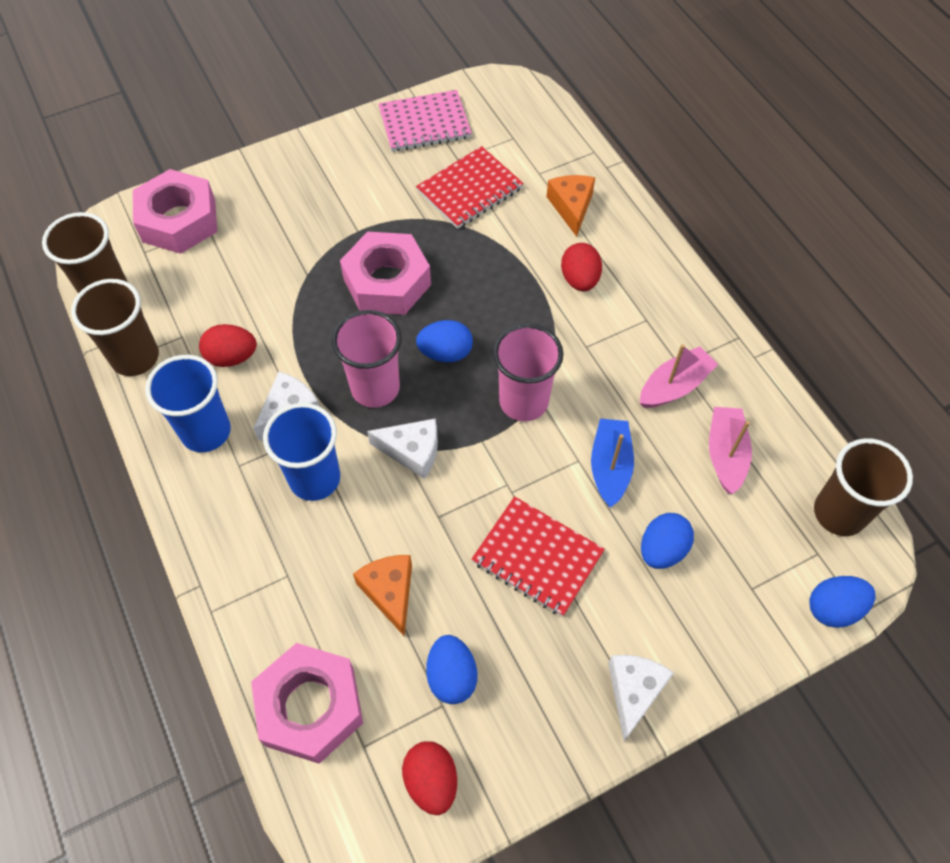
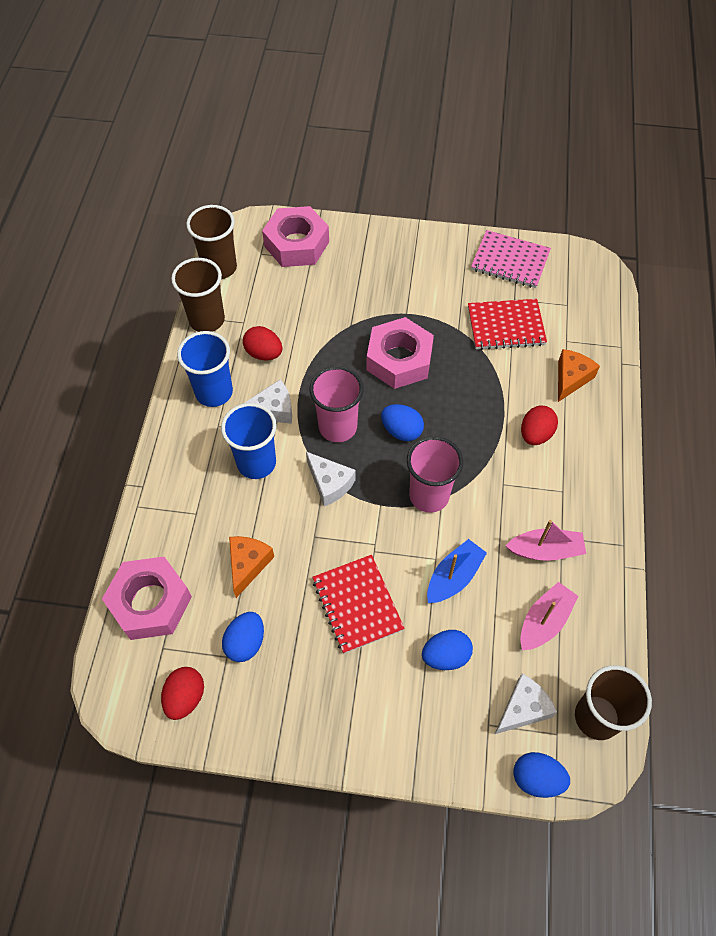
camera: 35 degrees right, 0 degrees up
white cheese [608,655,674,741] -> white cheese moved to [495,674,557,734]

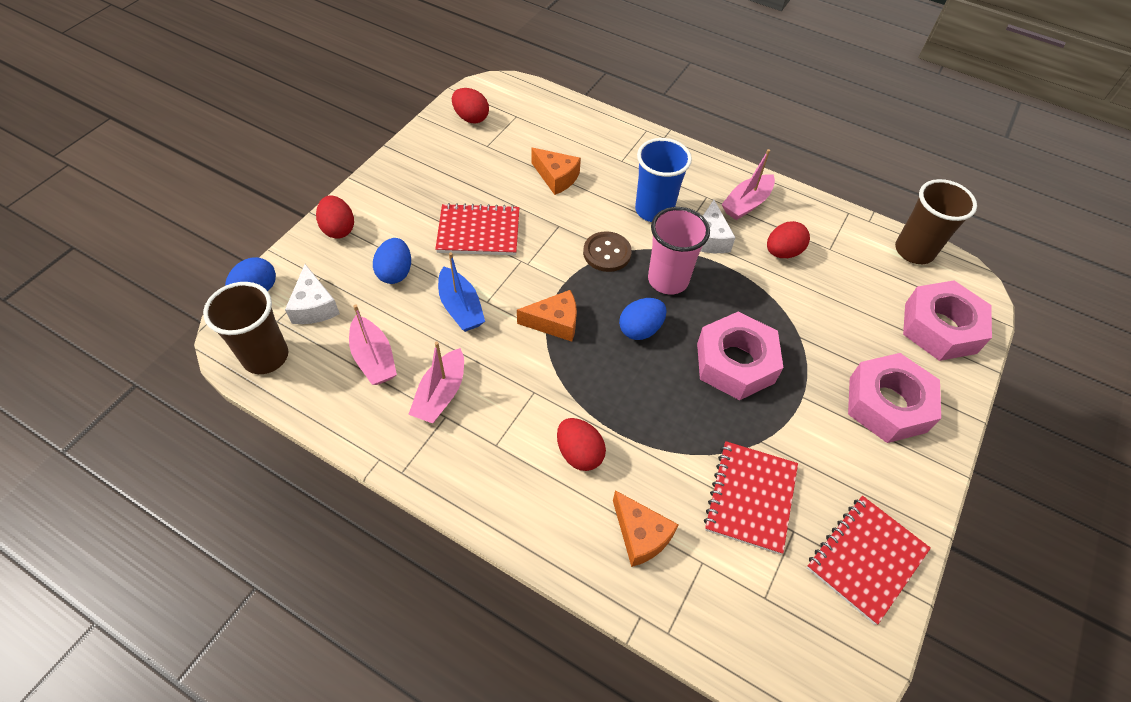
camera: 110 degrees right, 5 degrees down
pink nut [102,557,192,640] -> pink nut moved to [848,353,941,443]
brown cup [171,258,225,332] -> none
blue cup [177,331,233,407] -> pink boat [721,149,775,220]
blue egg [222,612,264,662] -> none
white cheese [306,452,356,506] -> brown button [583,231,632,272]
pink cup [407,436,463,513] -> orange cheese [517,290,577,342]
pink notebook [471,230,551,288] -> red notebook [807,496,931,625]
none -> red egg [316,195,354,239]

